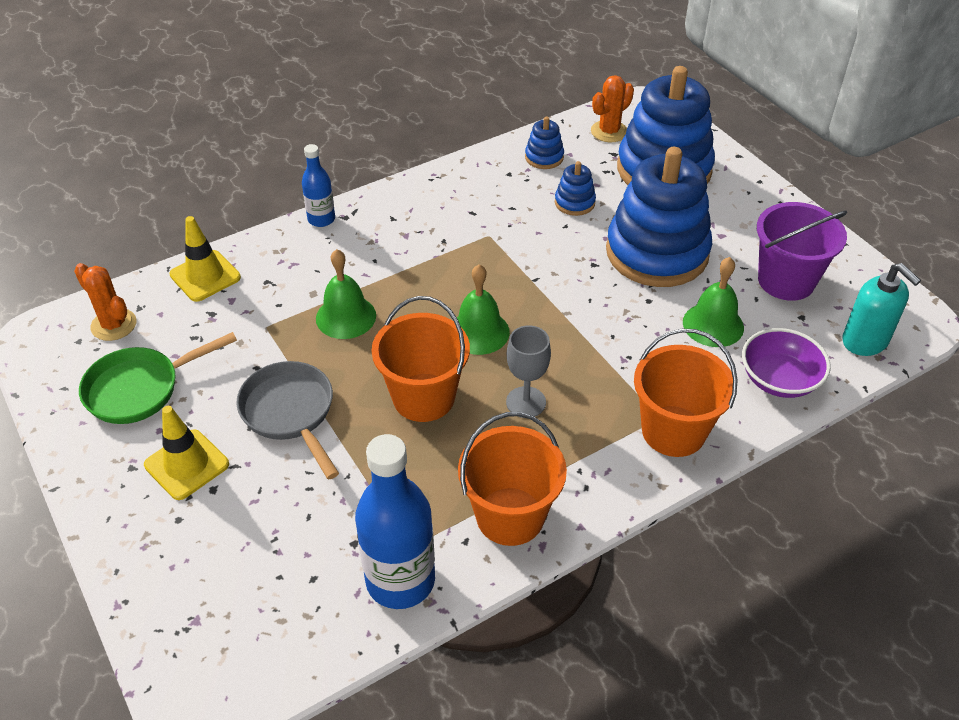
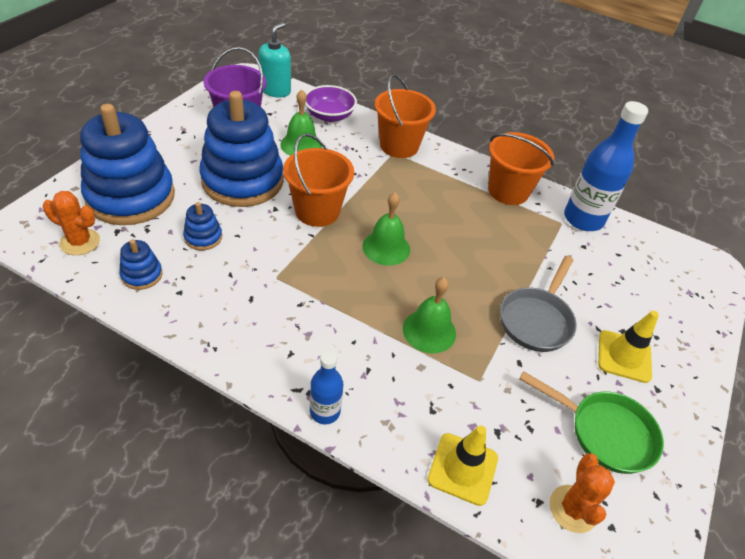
camera: 125 degrees left, 0 degrees up
orange bucket [372,296,470,422] -> orange bucket moved to [283,133,354,227]
grey goblet [506,325,551,418] -> none

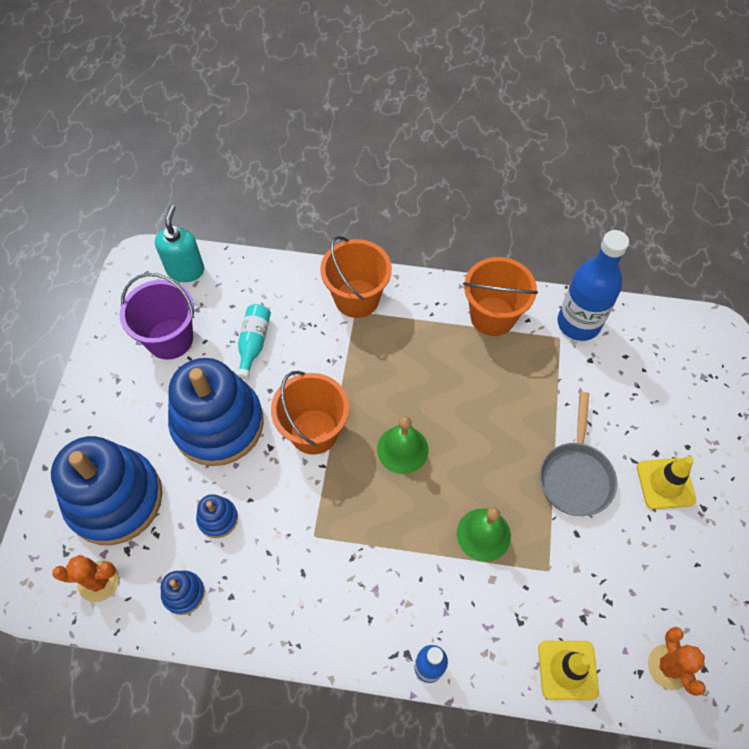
camera: 15 degrees left, 15 degrees up
green bell [280,89,322,156] -> turquoise bottle [237,304,271,380]
purple bowl [305,85,357,122] -> none
green pan [519,371,664,474] -> none

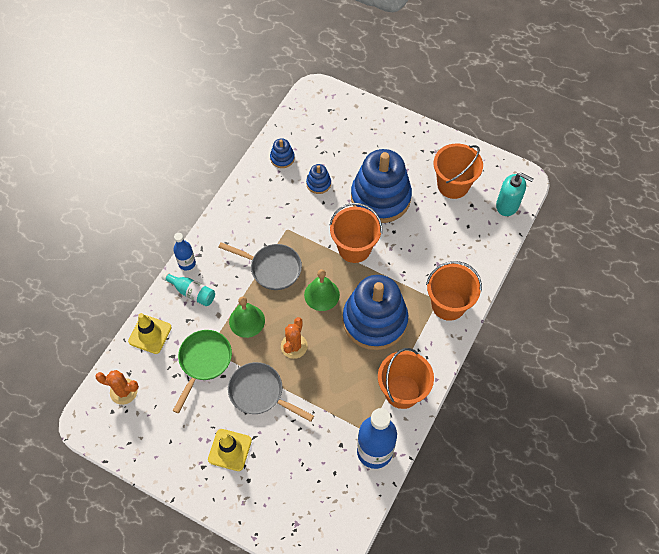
camera: 110 degrees right, 0 degrees up
blue stacking toy [51,436,162,545] -> blue stacking toy moved to [343,275,408,350]
orange cactus [52,555,119,602] -> orange cactus moved to [281,317,308,359]
purple bucket [120,273,194,360] -> orange bucket [434,143,483,199]
turquoise bottle [237,304,271,380] -> turquoise bottle moved to [162,272,215,306]
none -> green pan [173,330,232,413]
none -> grey pan [218,242,302,290]

